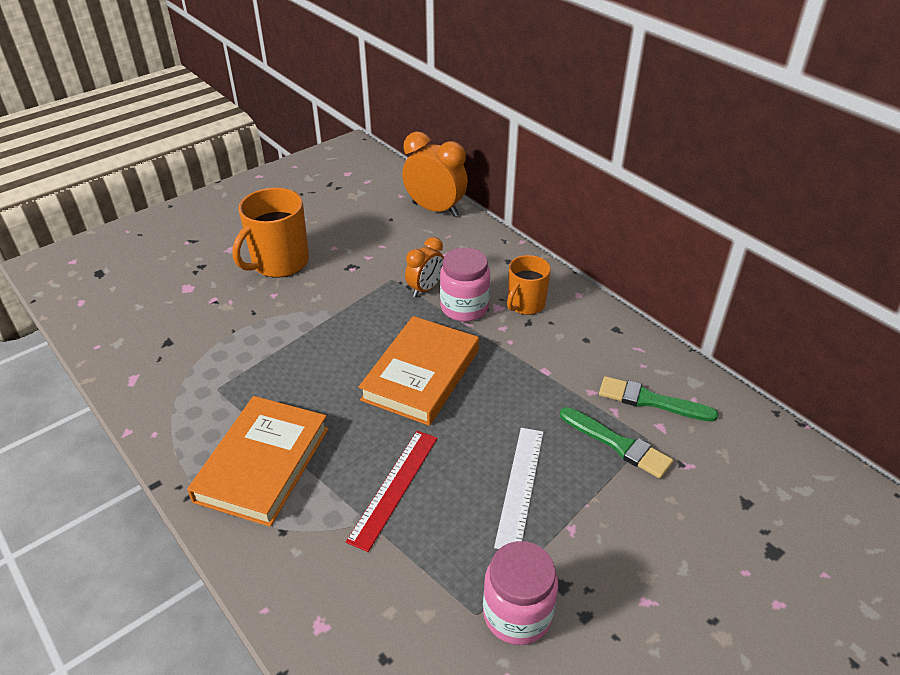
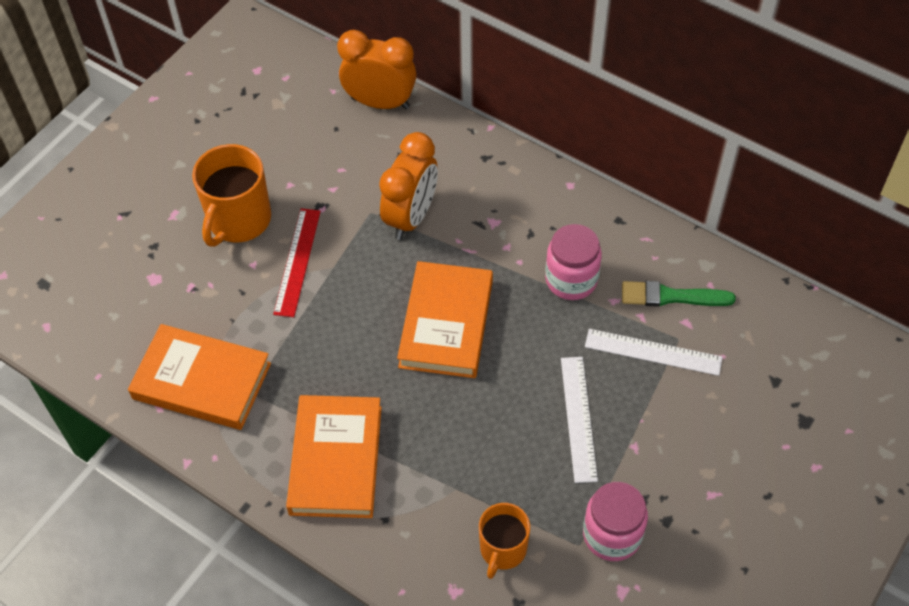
camera: 15 degrees left, 15 degrees up
red ruler [346,430,438,552] -> red ruler moved to [273,208,321,317]
orange clock [405,237,444,297] -> orange clock [379,132,438,240], size x1.65
pink jar [440,247,490,322] -> pink jar moved to [545,224,602,300]
orange mug [507,255,551,315] -> orange mug moved to [479,503,530,579]
green brush [560,407,673,479] -> white ruler [585,329,723,376]
none -> orange book [128,324,271,430]

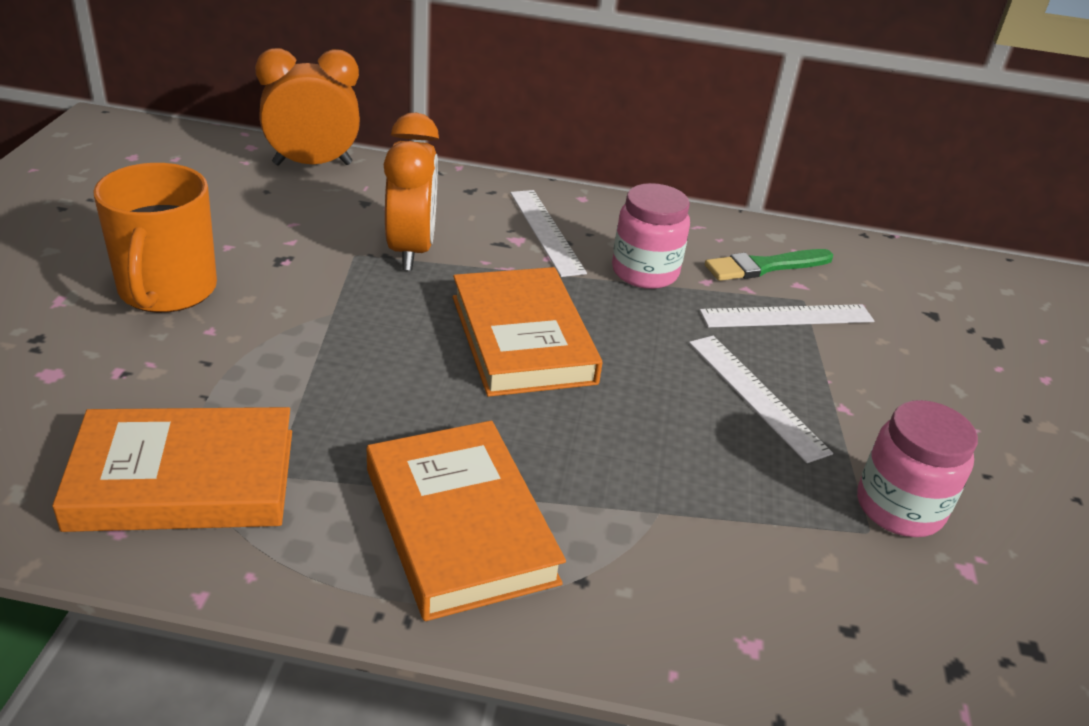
camera: 30 degrees left, 20 degrees down
red ruler [273,208,321,317] -> none
orange mug [479,503,530,579] -> none
none -> white ruler [510,190,587,277]

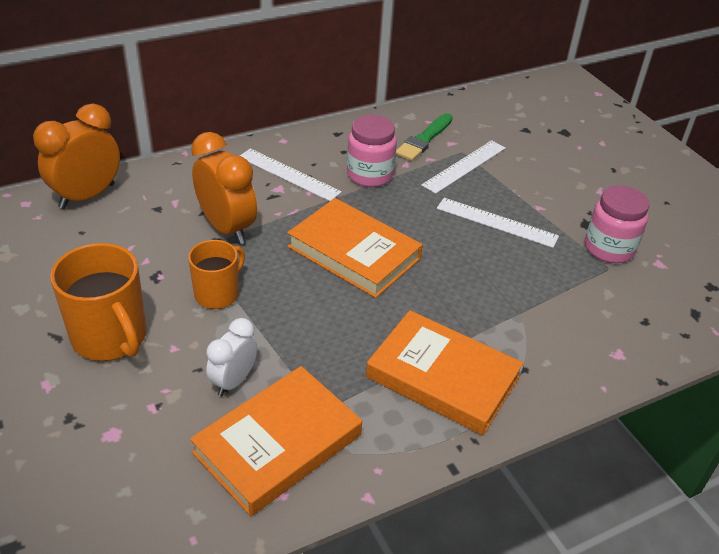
camera: 35 degrees left, 5 degrees up
none -> orange mug [188,240,245,309]
none -> white clock [206,318,257,396]

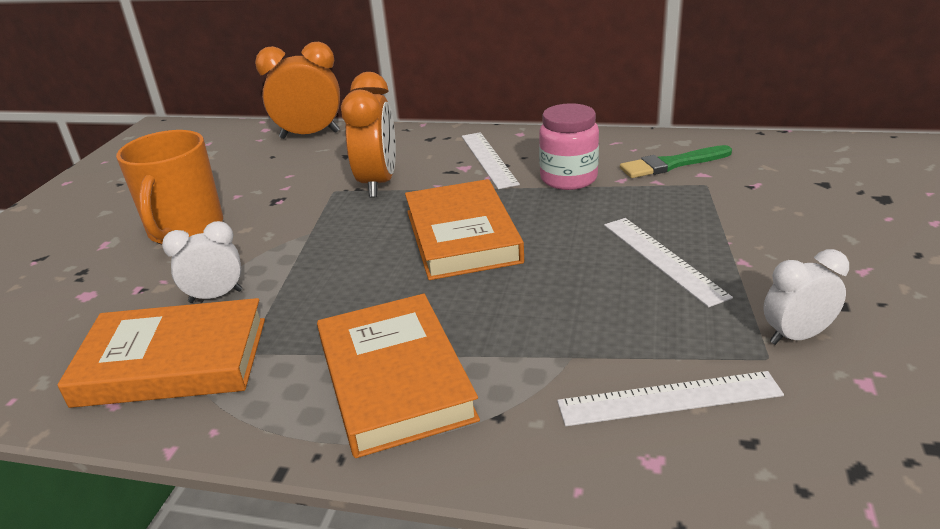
camera: 45 degrees right, 10 degrees down
orange mug [188,240,245,309] -> none
white ruler [421,140,506,194] -> white ruler moved to [557,371,784,426]
pink jar [585,185,649,263] -> white clock [763,249,849,345]

